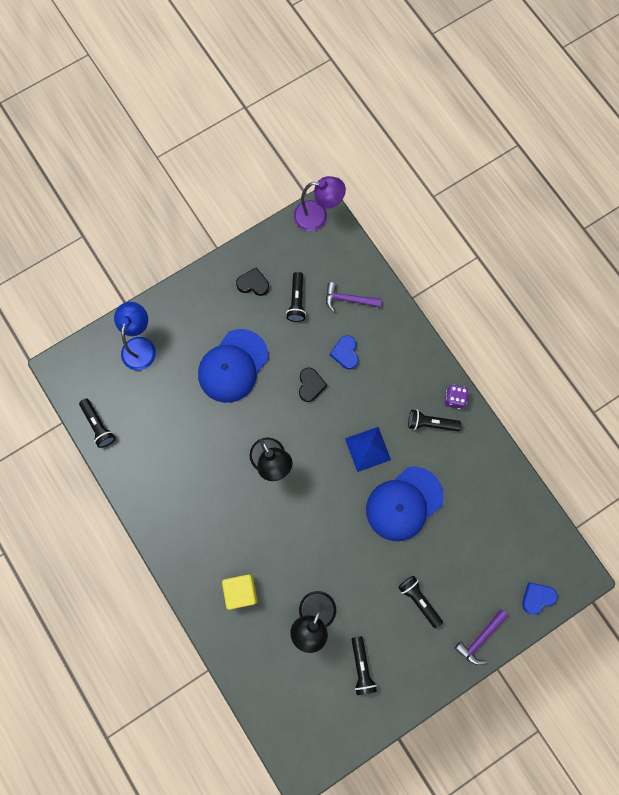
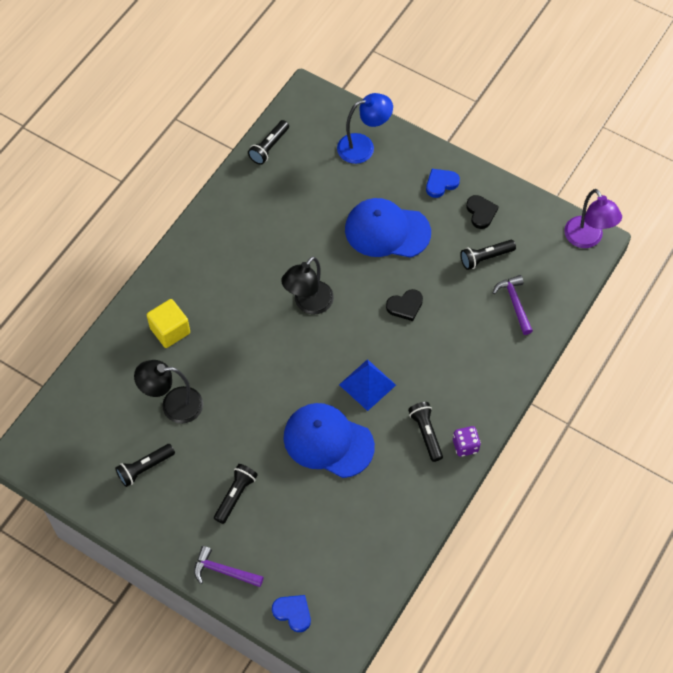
camera: 65 degrees right, 15 degrees down
blue heart [330,335,359,369] -> blue heart moved to [426,169,460,198]

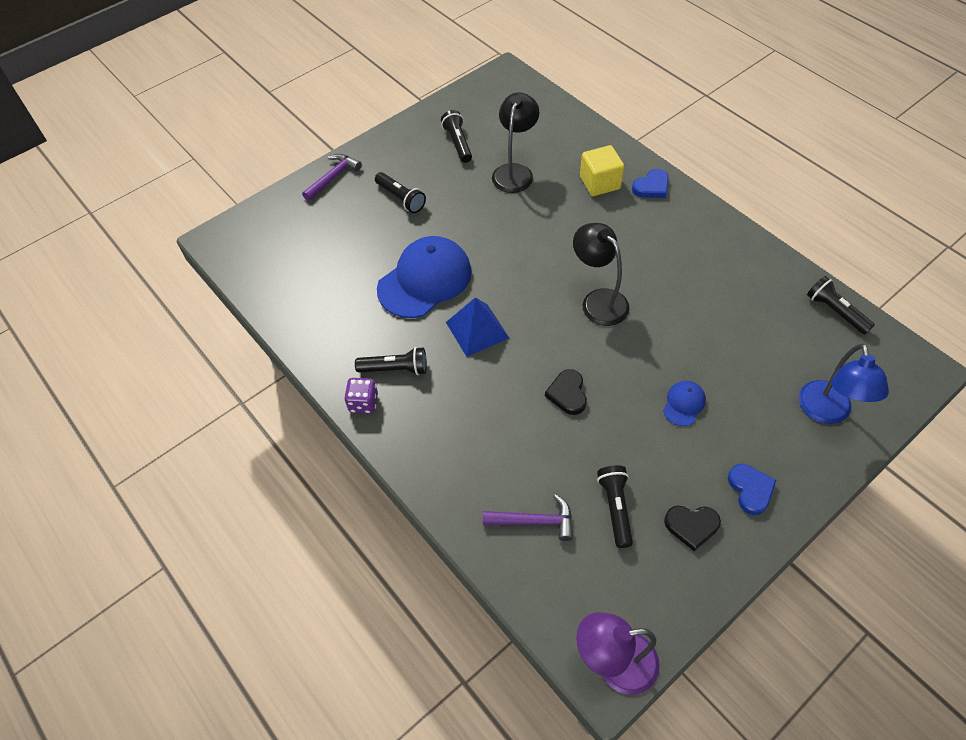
camera: 110 degrees right, 5 degrees down
blue heart [272,595,311,632] -> blue heart moved to [632,169,669,198]
blue cap [345,198,431,258] -> blue cap [663,381,706,426], size x0.45

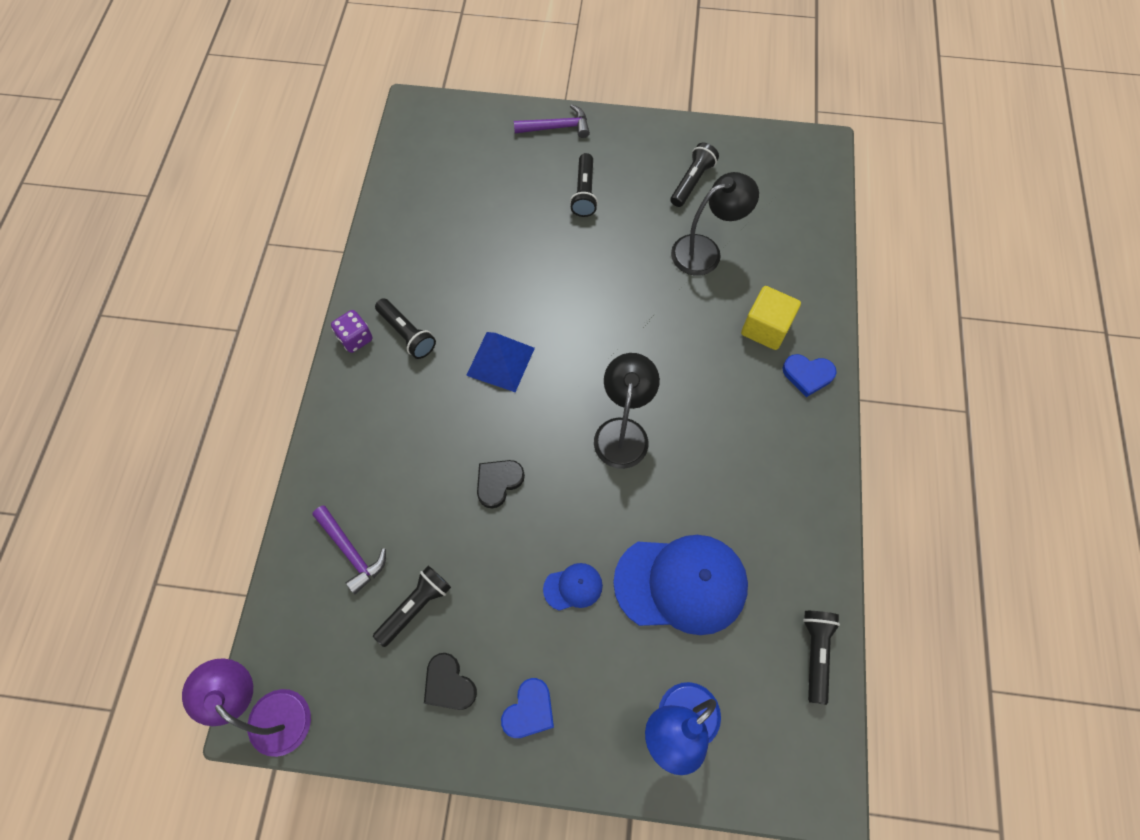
camera: 45 degrees right, 10 degrees up
blue cap [377,236,472,318] -> blue cap moved to [613,535,748,635]

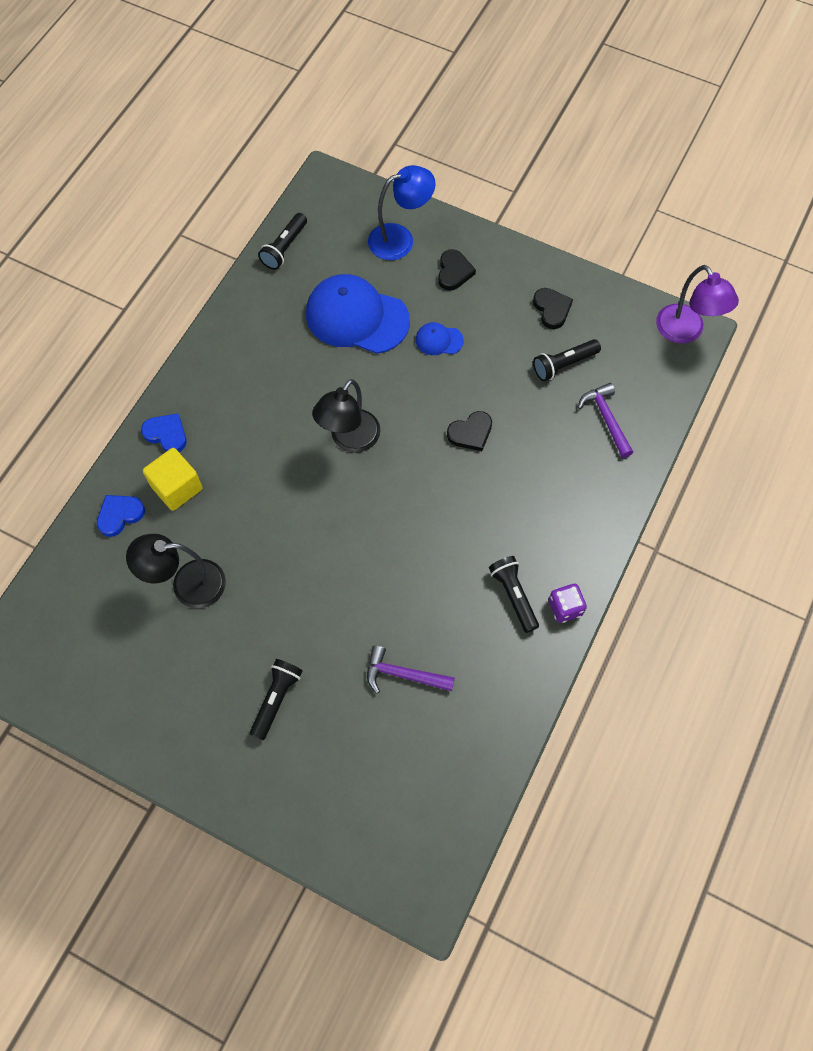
camera: 160 degrees left, 0 degrees up
blue pyramid [466,332,535,392] -> none
blue heart [501,678,554,738] -> blue heart moved to [97,495,145,537]
purple hammer [514,104,590,138] -> purple hammer moved to [367,645,455,694]
black flashlight [671,143,719,207] -> none
none -> black heart [438,249,476,291]

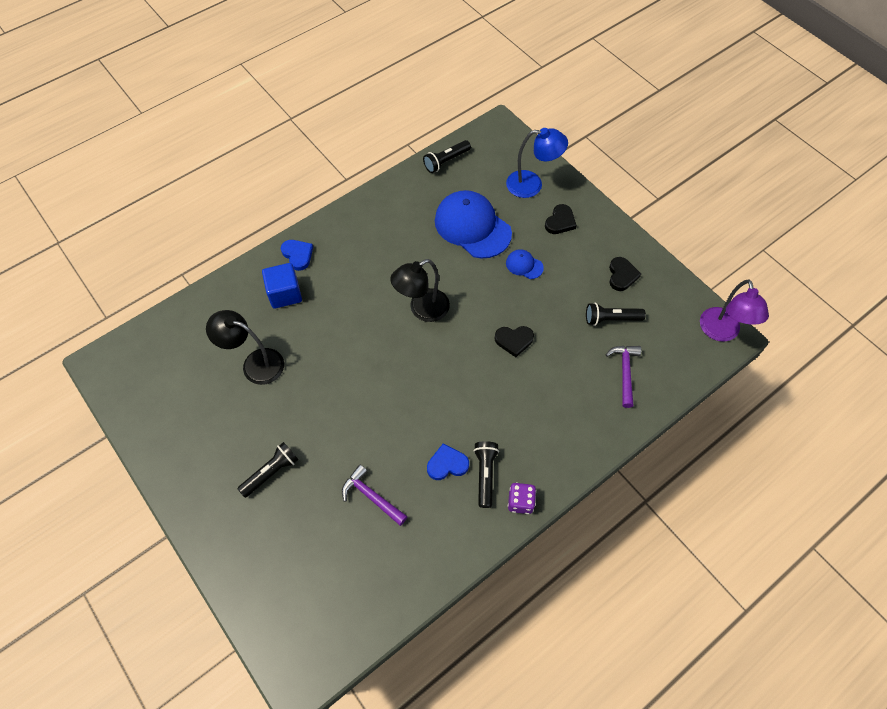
camera: 25 degrees right, 5 degrees down
blue heart [97,495,145,537] -> blue heart moved to [427,443,469,480]
yellow cube [143,448,203,511] -> blue cube [262,263,302,309]

